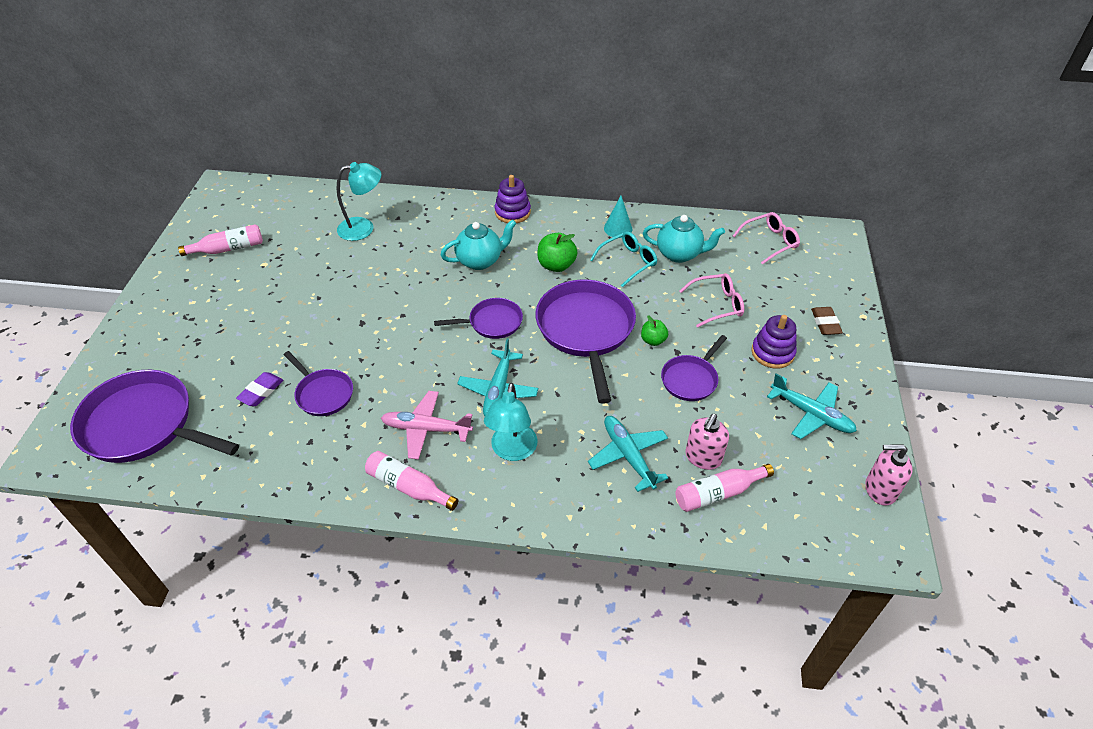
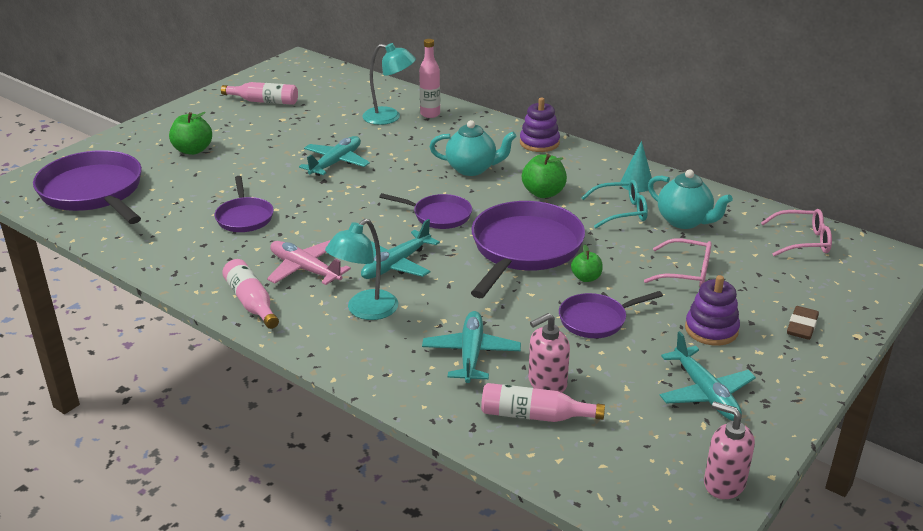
camera: 30 degrees right, 15 degrees down
purple eraser [236,372,283,406] -> none
none -> green apple [169,112,212,155]
none -> turquoise plane [299,136,370,176]
none -> pink bottle [419,39,440,118]

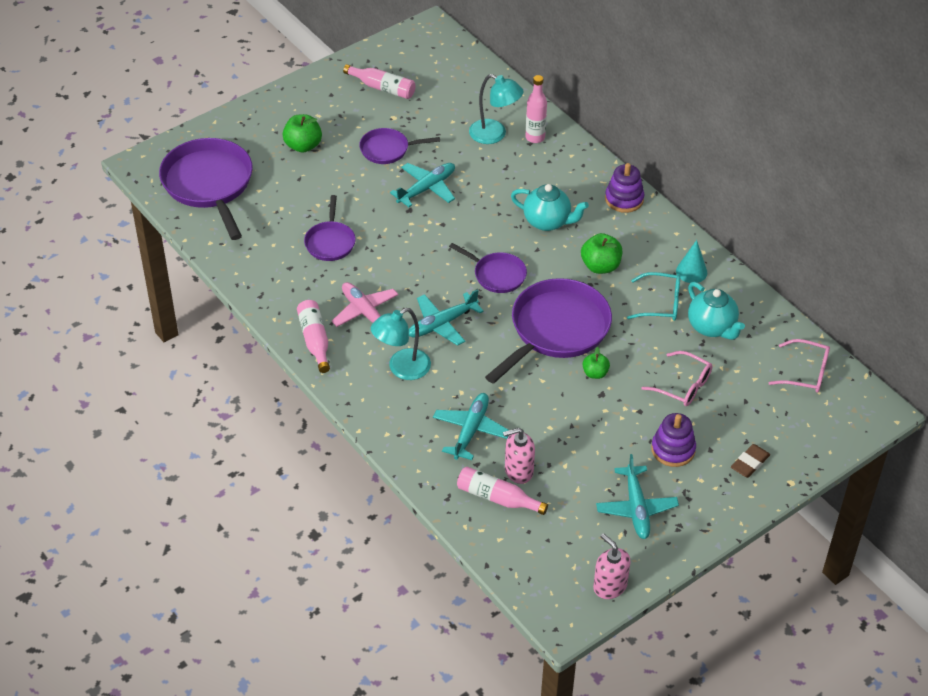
camera: 15 degrees right, 15 degrees up
purple pan [559,291,663,338] -> purple pan moved to [359,128,440,164]

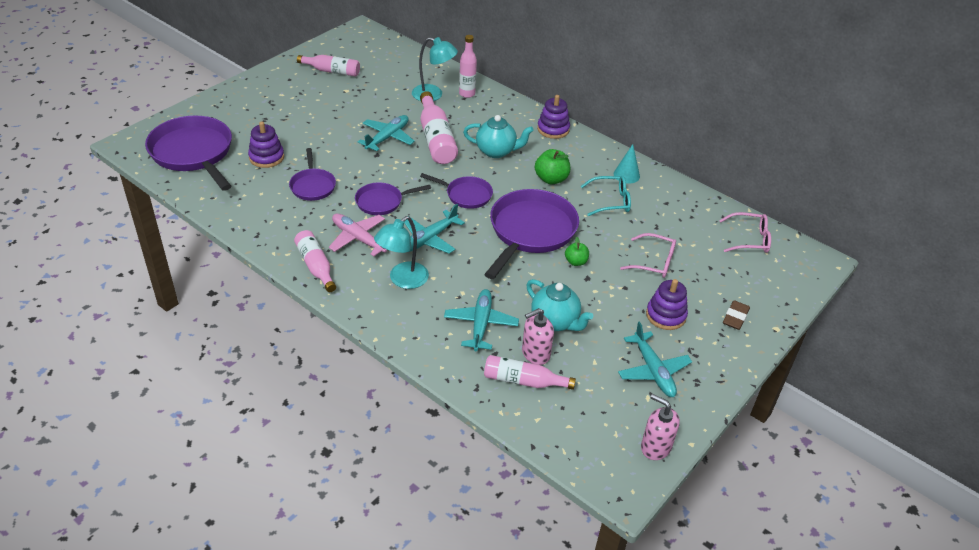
camera: 15 degrees left, 5 degrees down
green apple [282,114,322,153] -> none
purple pan [359,128,440,164] -> purple pan moved to [355,183,431,215]
turquoise teapot [688,282,745,340] -> turquoise teapot moved to [526,279,593,331]
none -> purple stacking toy [248,121,284,168]
none -> pink bottle [420,91,458,164]

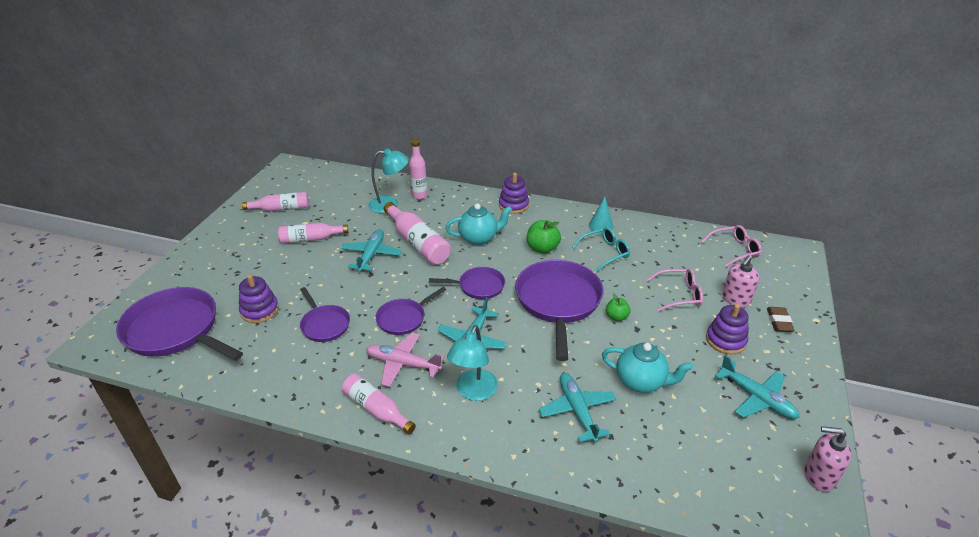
camera: 20 degrees left, 5 degrees down
pink bottle [484,355,576,390] -> pink bottle moved to [278,223,348,244]
pink soap dispenser [522,308,554,365] -> pink soap dispenser moved to [722,255,759,307]

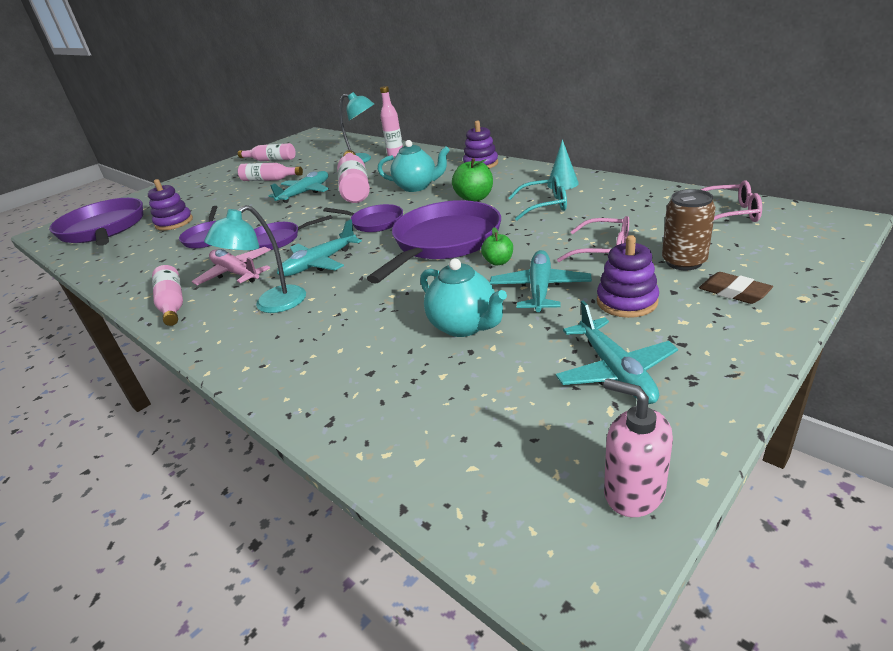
camera: 30 degrees right, 5 degrees down
turquoise plane [539,373,616,443] -> turquoise plane moved to [490,250,592,312]
pink soap dispenser [722,255,759,307] -> brown can [662,189,716,270]
brown eraser [767,307,794,332] -> brown eraser turned 75 degrees counterclockwise [699,272,773,304]

